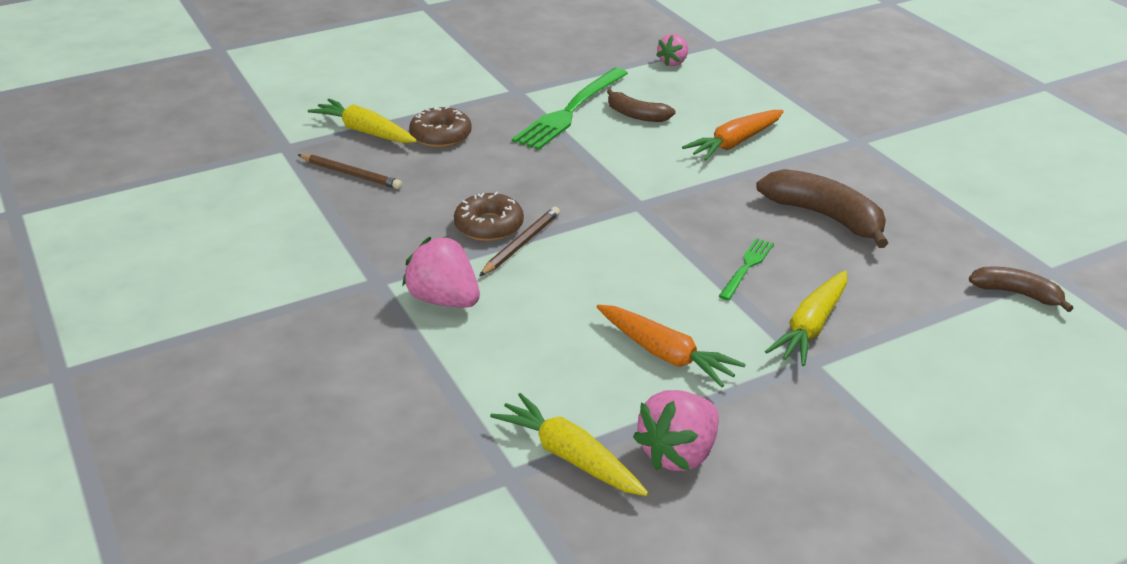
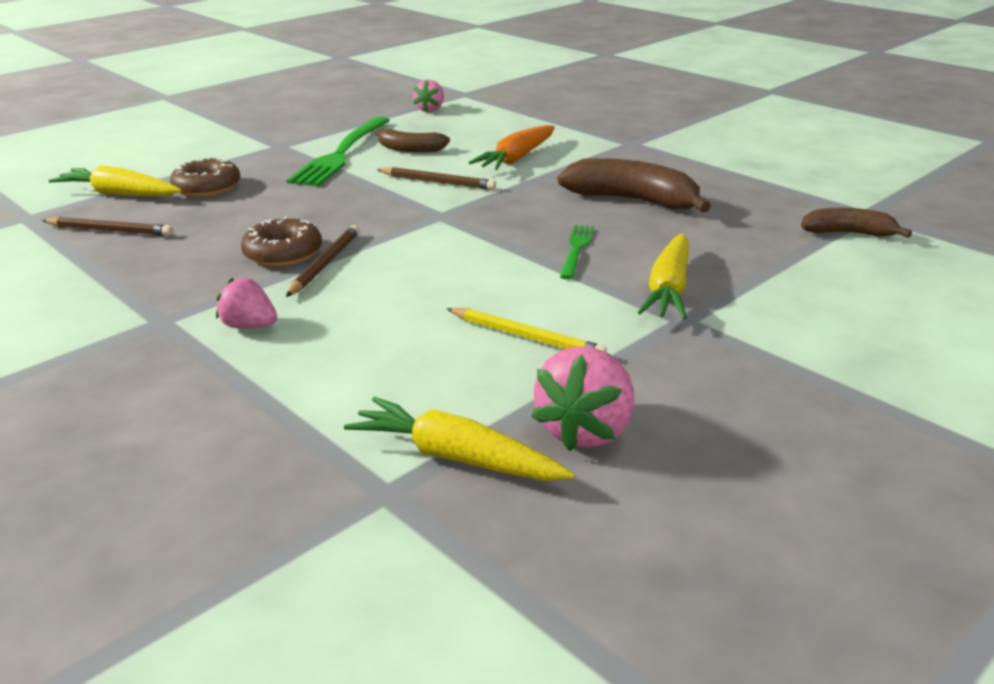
camera: 15 degrees left, 5 degrees down
pink strawberry [402,236,480,308] -> pink strawberry [216,277,277,329], size x0.63
orange carrot [597,305,746,387] -> yellow pencil [446,308,607,353]
none -> brown pencil [377,167,496,190]

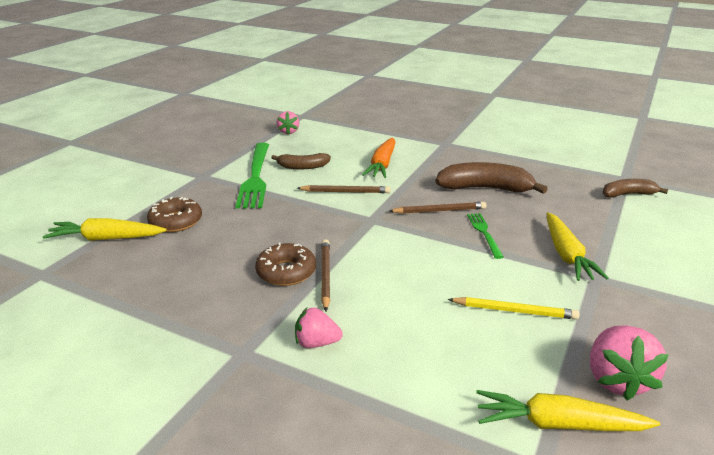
camera: 20 degrees left, 0 degrees up
brown pencil [42,217,173,236] -> brown pencil moved to [389,202,486,214]

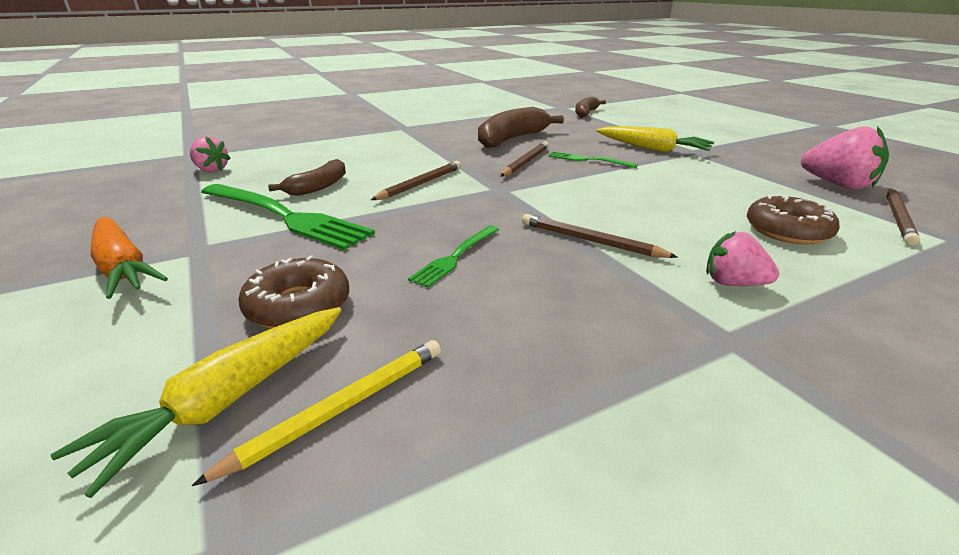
camera: 55 degrees left, 0 degrees up
brown donut [255,242,316,286] -> brown donut moved to [747,195,839,245]
pink strawberry [295,308,343,348] -> pink strawberry turned 75 degrees clockwise [706,231,779,286]
orange carrot [362,138,396,178] -> orange carrot moved to [91,217,168,299]
yellow pencil [448,297,579,320] -> yellow pencil moved to [192,340,441,486]
yellow carrot [476,390,660,431] -> brown pencil [886,188,920,245]
none -> green fork [408,225,499,288]

